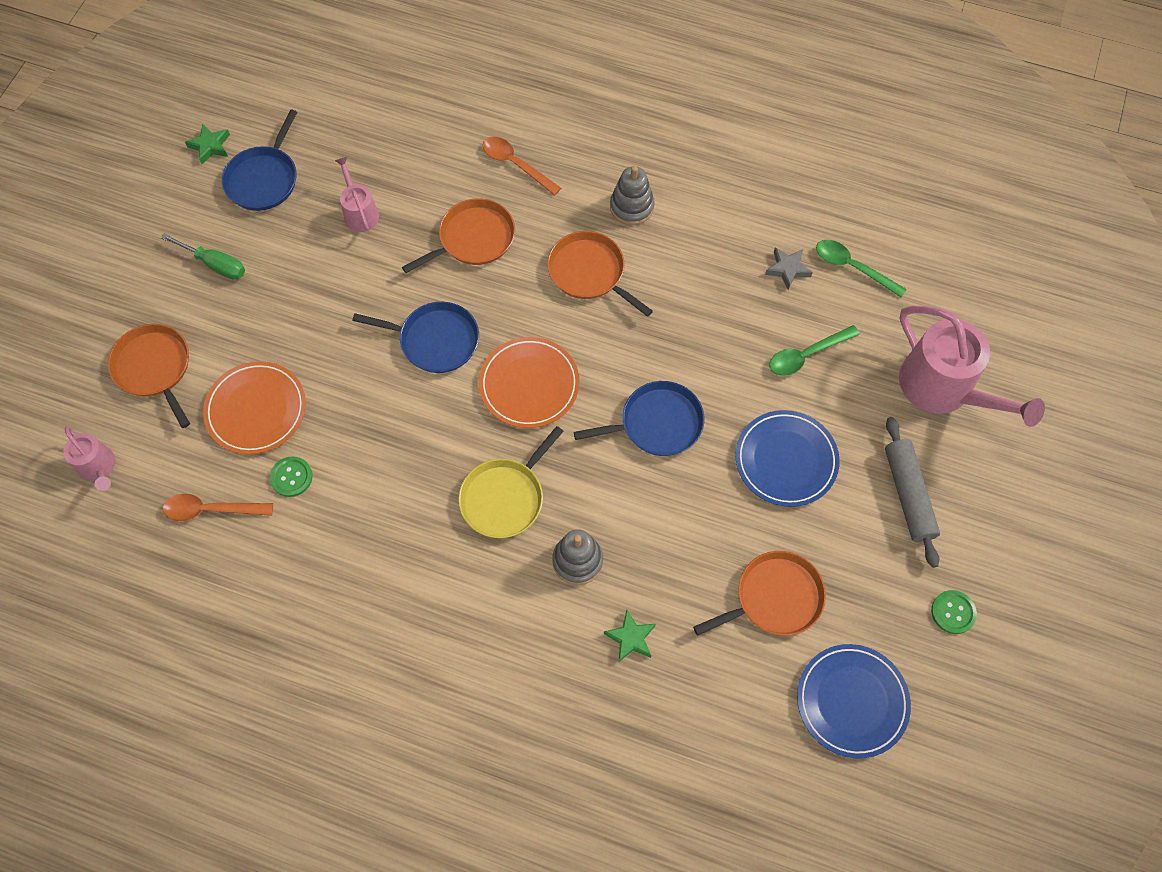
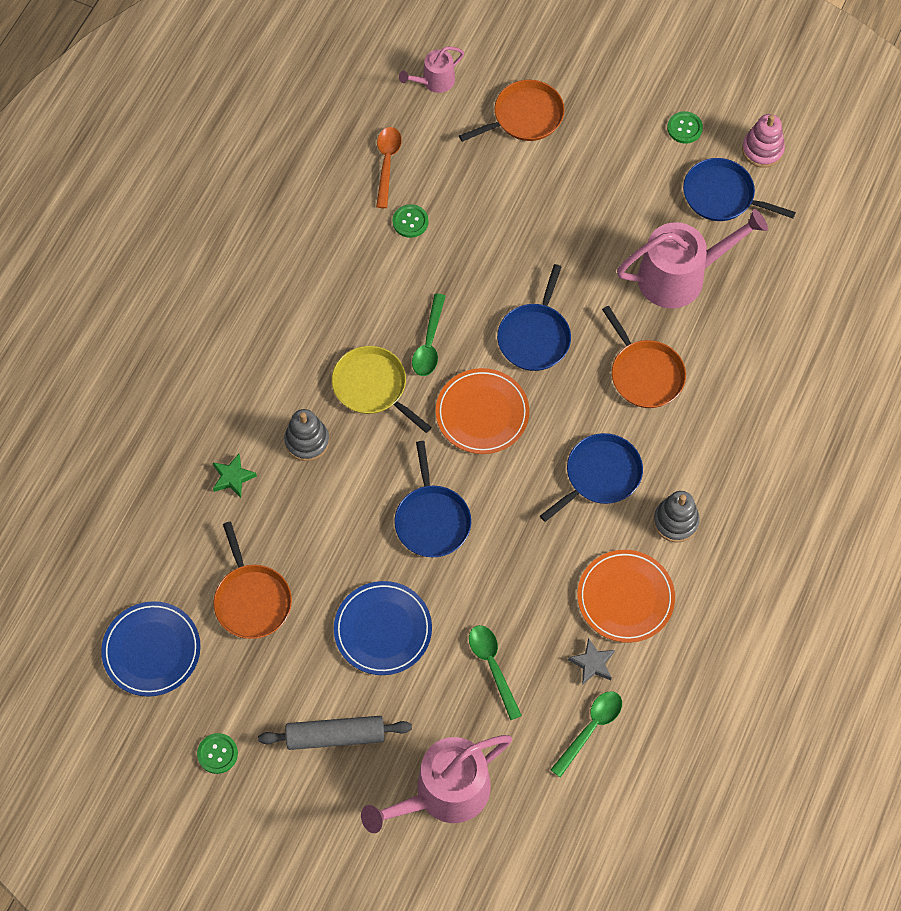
camera: 95 degrees right, 0 degrees up
green screwdriver [161,233,245,280] -> none
green star [185,124,230,164] -> pink stacking toy [742,114,785,168]
orange plate [203,361,306,454] -> orange plate moved to [577,550,675,643]
pink watering can [335,157,379,232] -> pink watering can [617,209,768,308], size x1.95
orange spoon [483,137,561,196] -> none
orange pan [547,231,653,317] -> blue pan [540,433,643,522]
none -> green spoon [412,293,445,376]
none -> green button [667,111,703,144]

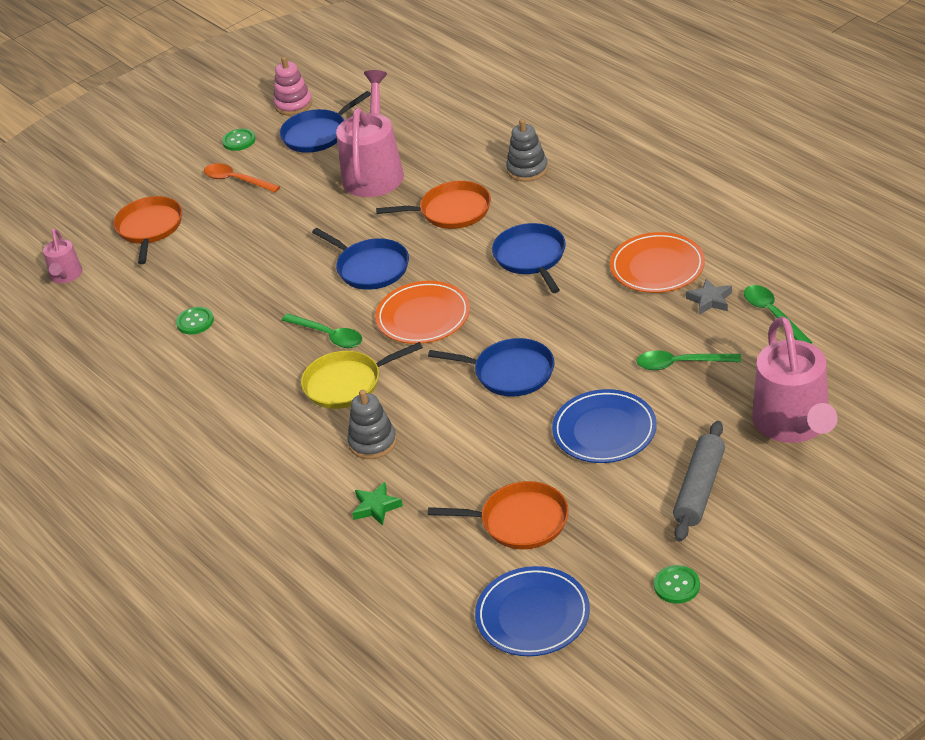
camera: 60 degrees left, 25 degrees down
orange spoon [376,127,402,208] -> orange spoon moved to [204,163,280,193]
grey stacking toy [653,491,700,543] -> grey stacking toy moved to [506,119,548,182]

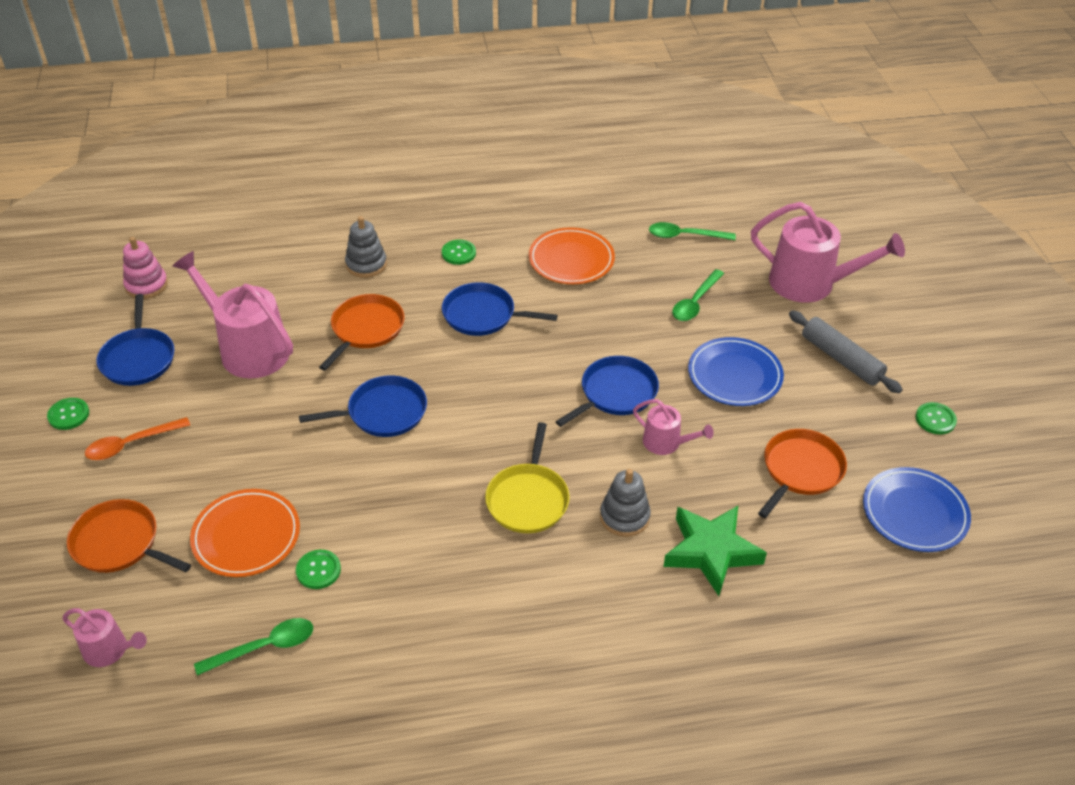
camera: 65 degrees left, 5 degrees up
pink stacking toy [273,56,312,115] -> pink stacking toy moved to [123,237,168,299]
green spoon [282,314,362,348] -> green spoon moved to [194,618,313,676]
green star [352,482,403,526] -> green star [663,506,767,596], size x1.93
orange plate [375,281,470,344] -> orange plate moved to [190,489,300,577]
grey star [686,279,732,315] -> none
none -> green button [442,240,476,265]
none -> pink watering can [633,399,714,455]

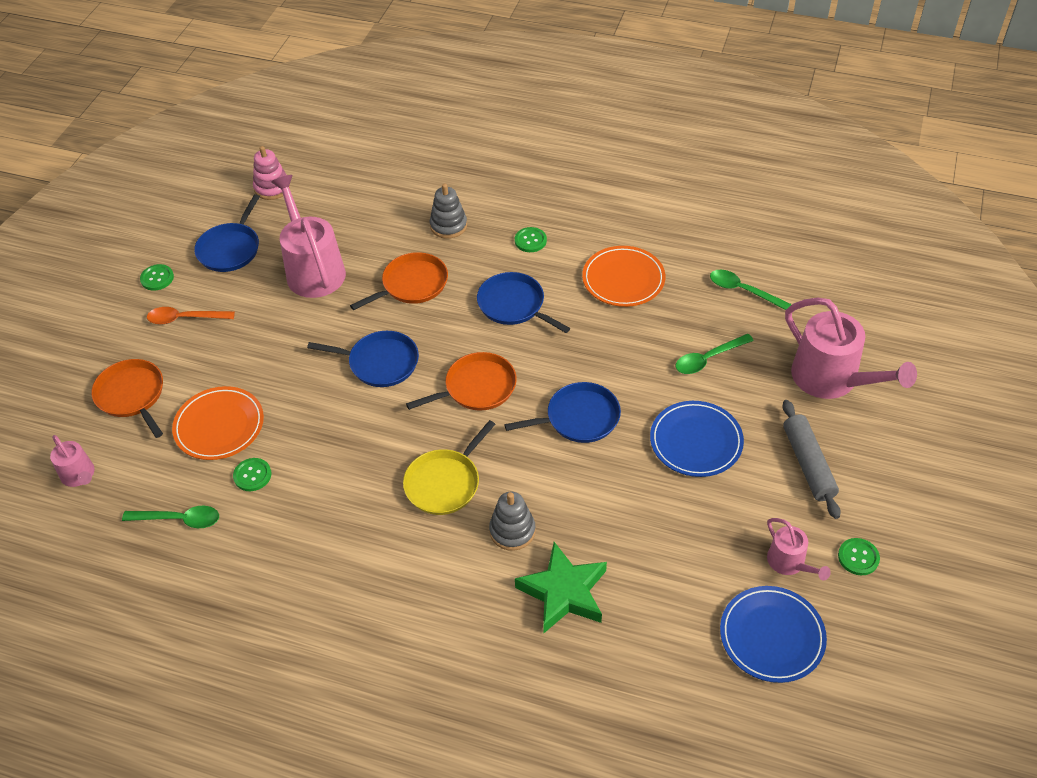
camera: 30 degrees right, 5 degrees up
pink watering can [633,399,714,455] -> pink watering can moved to [767,518,831,581]
orange pan [758,429,847,518] -> orange pan moved to [406,352,517,410]

